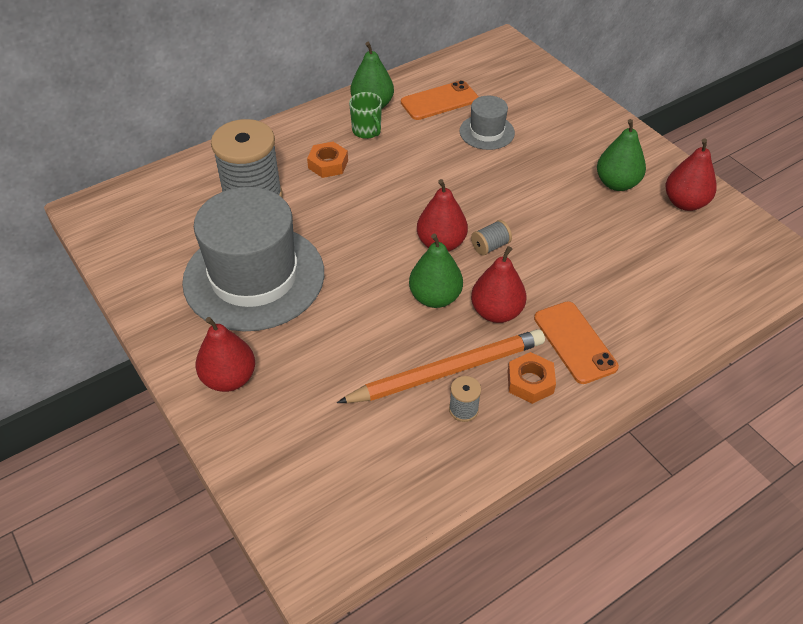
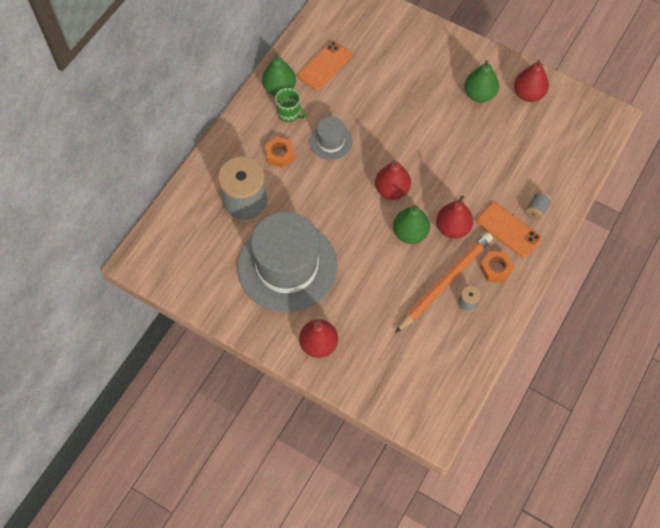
camera: 25 degrees left, 15 degrees up
grey hat [459,96,515,150] -> grey hat moved to [309,117,353,160]
grey spool [471,220,512,256] -> grey spool moved to [526,191,552,220]

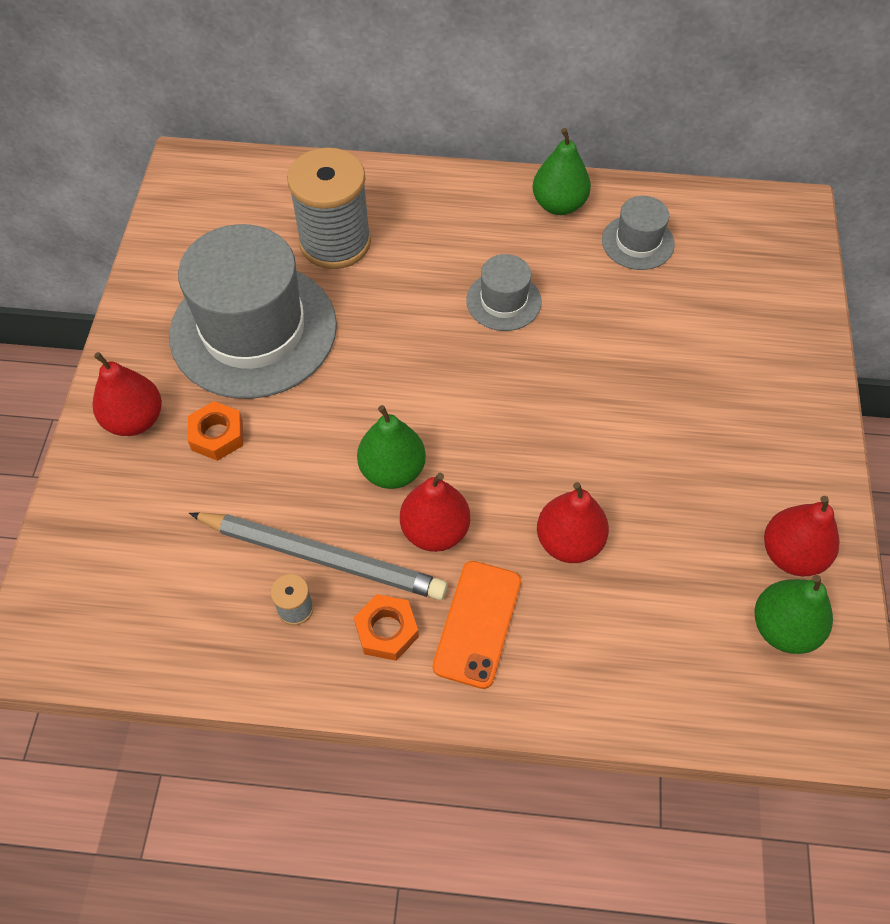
camera: 65 degrees right, 5 degrees down
orange nut [265,137,295,168] -> orange nut moved to [188,401,243,461]
green mug [275,88,306,122] -> none
orange phone [298,41,352,90] -> grey hat [602,196,675,270]
red pear [375,160,411,200] -> red pear moved to [537,482,609,563]
orange pencil [395,232,493,333] -> grey pencil [189,512,448,600]
green pear [464,60,499,103] -> green pear moved to [755,575,833,654]
grey spool [526,191,552,220] -> none

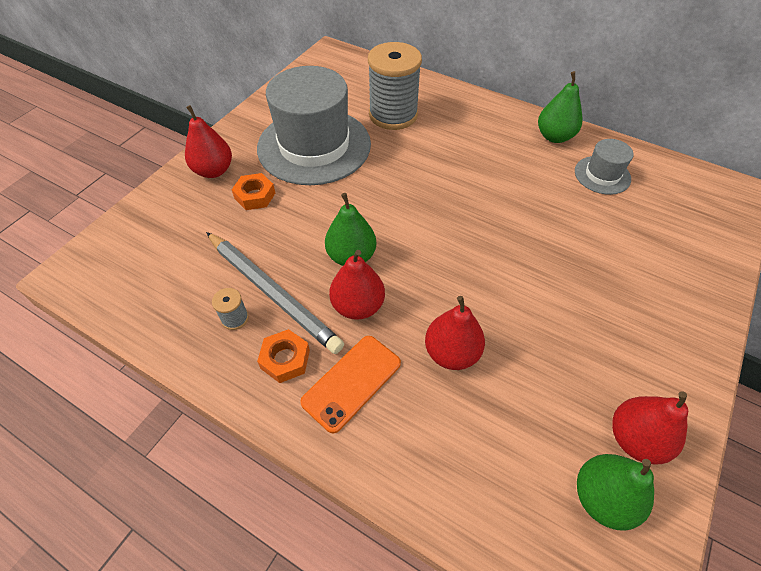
camera: 25 degrees right, 5 degrees down
grey hat [466,254,542,331] -> none

